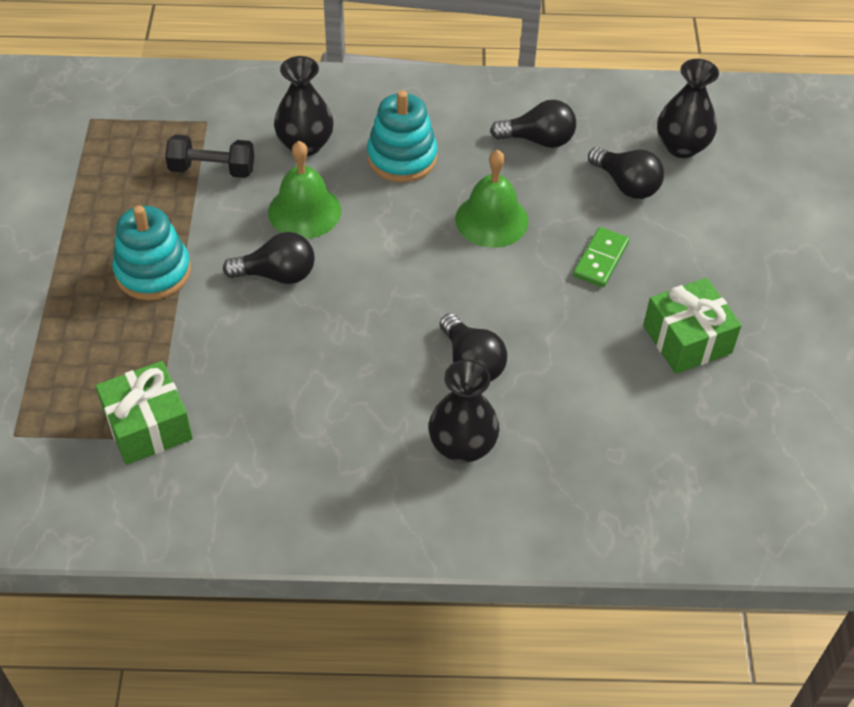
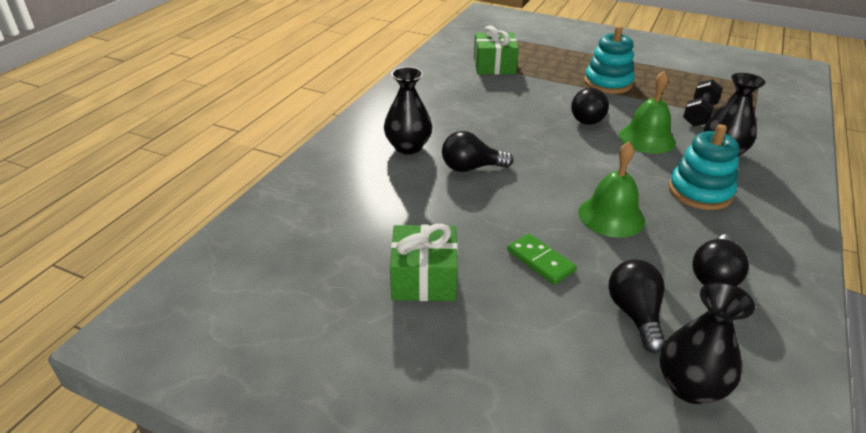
camera: 115 degrees right, 15 degrees down
black light bulb [588,147,664,199] -> black light bulb turned 105 degrees clockwise [608,260,666,353]

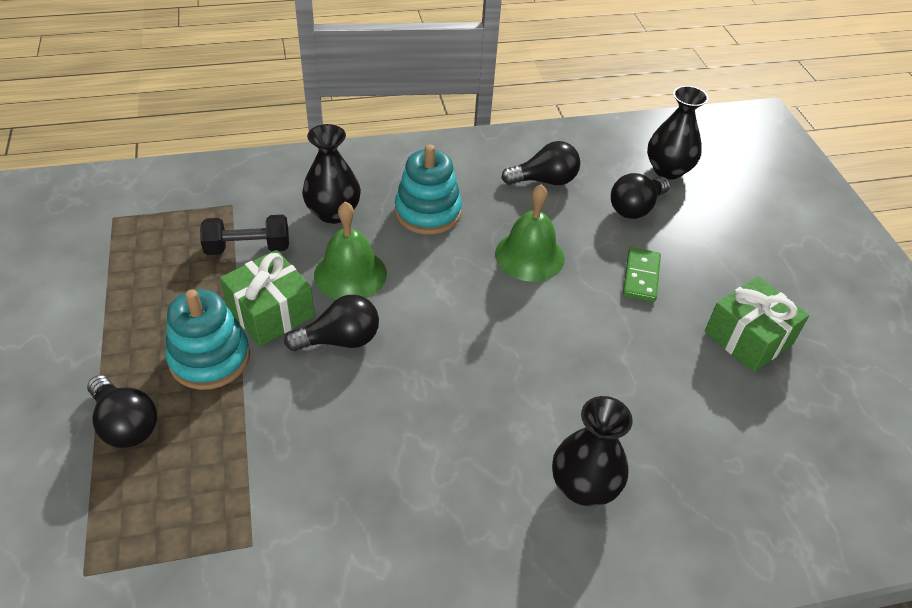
camera: 130 degrees left, 10 degrees up
black light bulb [442,131,513,172] -> black light bulb moved to [87,375,157,448]
green gift [474,25,519,75] -> green gift moved to [220,250,315,346]

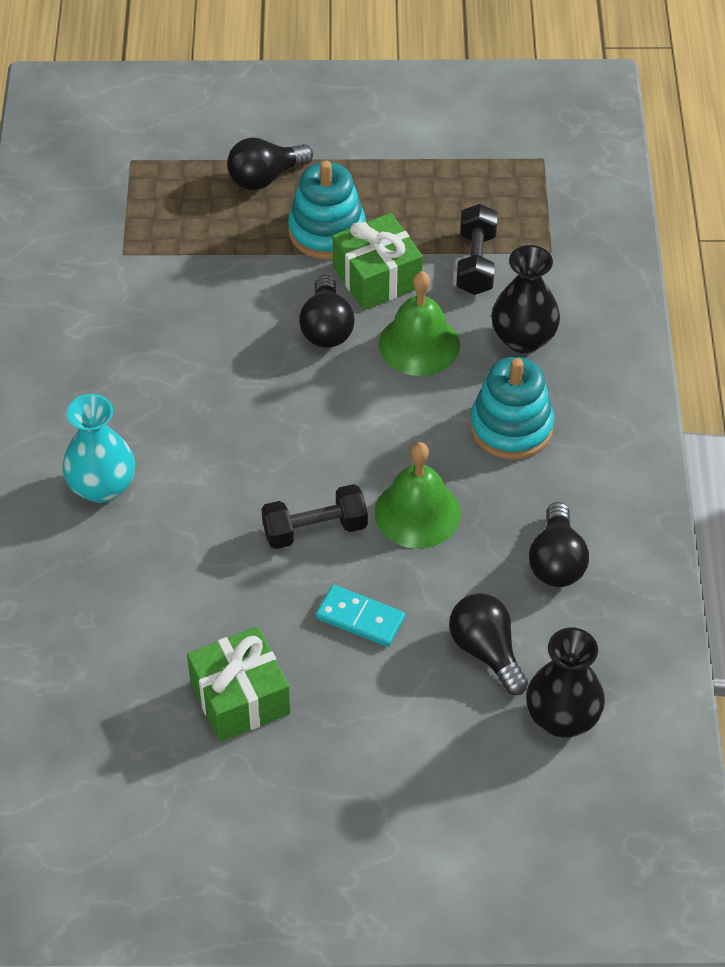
camera: 105 degrees right, 5 degrees up
black vase [552,396,633,506] -> turquoise vase [62,394,135,503]
green domino [623,247,661,302] -> turquoise domino [316,585,405,647]
none -> black dumbbell [261,484,368,549]

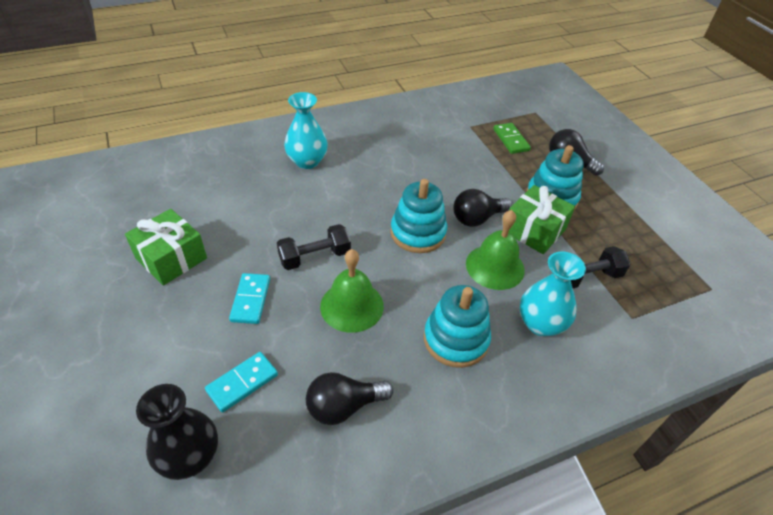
camera: 65 degrees right, 5 degrees down
black dumbbell [261,484,368,549] -> black dumbbell turned 75 degrees counterclockwise [277,224,351,270]
black light bulb [449,593,528,695] -> turquoise domino [205,352,278,413]
black vase [491,245,560,353] -> turquoise vase [519,251,586,336]
none -> turquoise stacking toy [390,179,447,253]
none -> green domino [493,123,531,154]

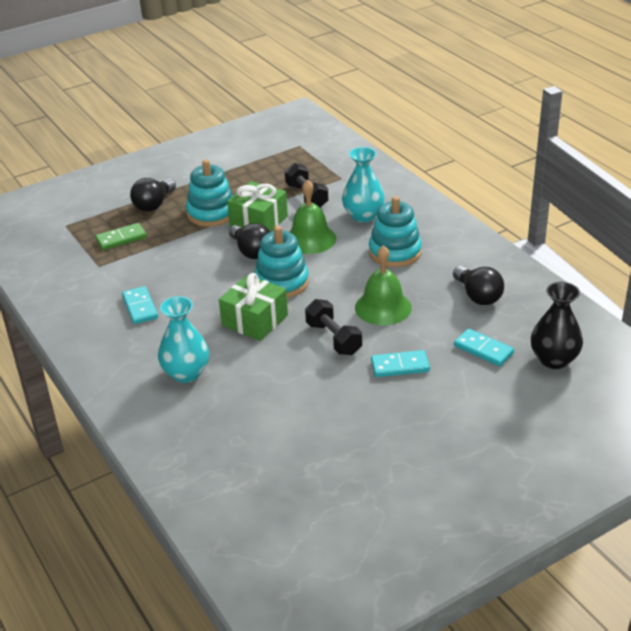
camera: 95 degrees left, 10 degrees down
green gift [125,209,207,285] -> green gift moved to [219,273,288,341]
none -> turquoise domino [122,286,158,324]

